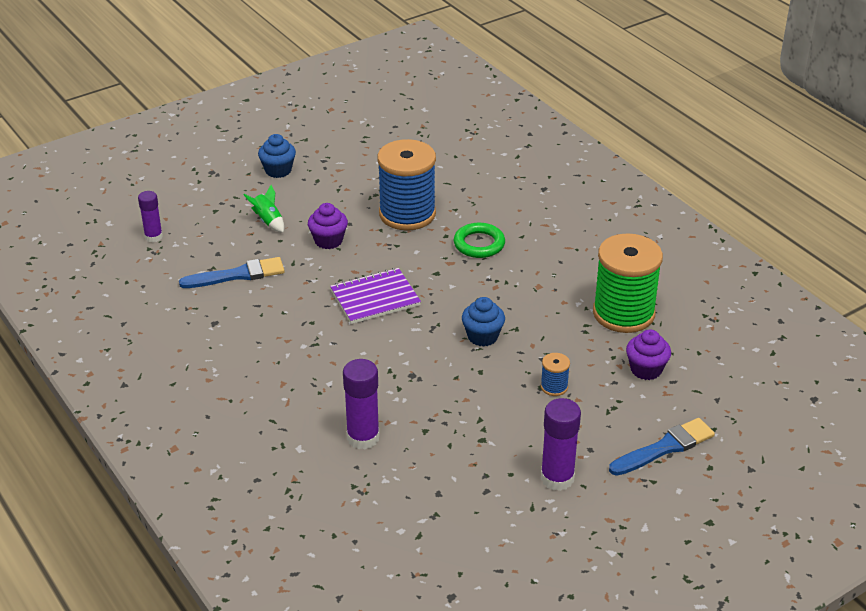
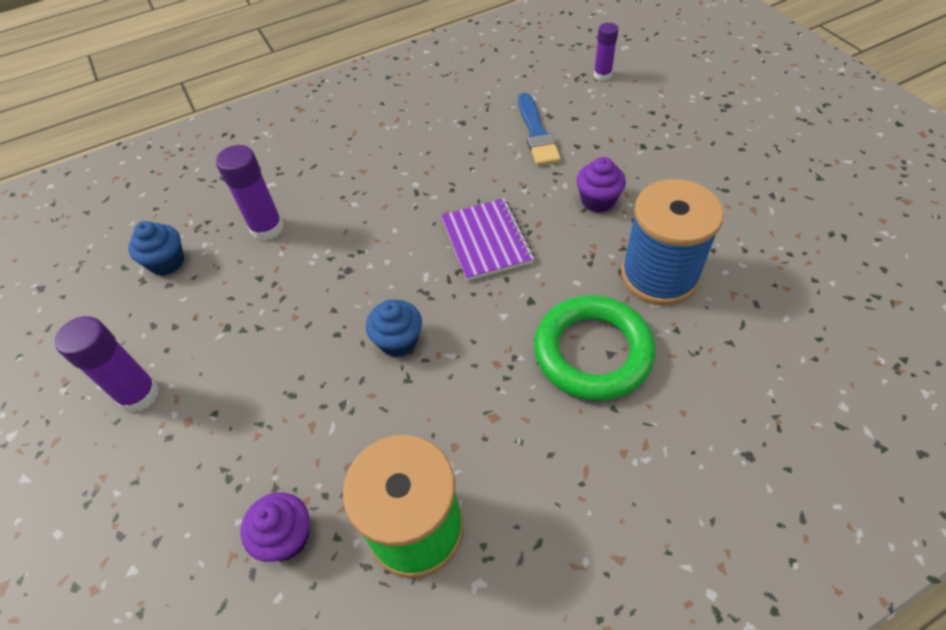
camera: 100 degrees right, 15 degrees up
green rocket [244,185,284,233] -> none
blue cupcake [258,134,296,178] -> blue cupcake moved to [128,221,184,276]
green ring [454,223,505,258] -> green ring [534,295,656,401], size x1.63
blue spool [541,353,570,396] -> none
blue brush [609,418,715,476] -> none

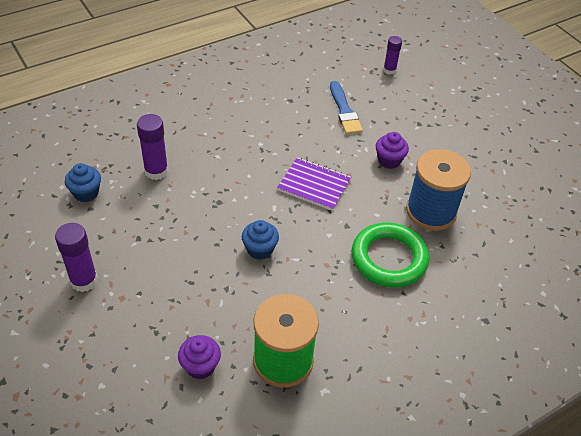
camera: 10 degrees left, 5 degrees down
purple notebook [441,198,534,281] -> purple notebook turned 45 degrees counterclockwise [277,157,351,211]

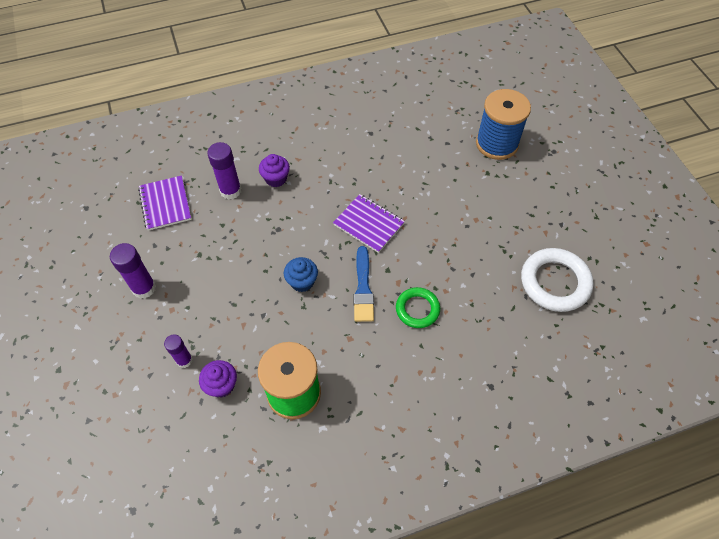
camera: 15 degrees right, 10 degrees up
blue cupcake [65,163,101,202] -> purple notebook [138,175,192,231]
blue brush [330,81,363,134] -> blue brush moved to [353,246,374,322]
green ring [352,222,429,288] -> green ring [396,287,440,328], size x0.61
purple cupcake [376,132,409,169] -> purple cupcake moved to [259,154,290,187]
purple glue stick [383,36,402,75] -> purple glue stick moved to [164,334,193,368]
blue spool [406,149,471,231] -> blue spool moved to [476,89,531,160]
none -> white ring [521,248,594,312]

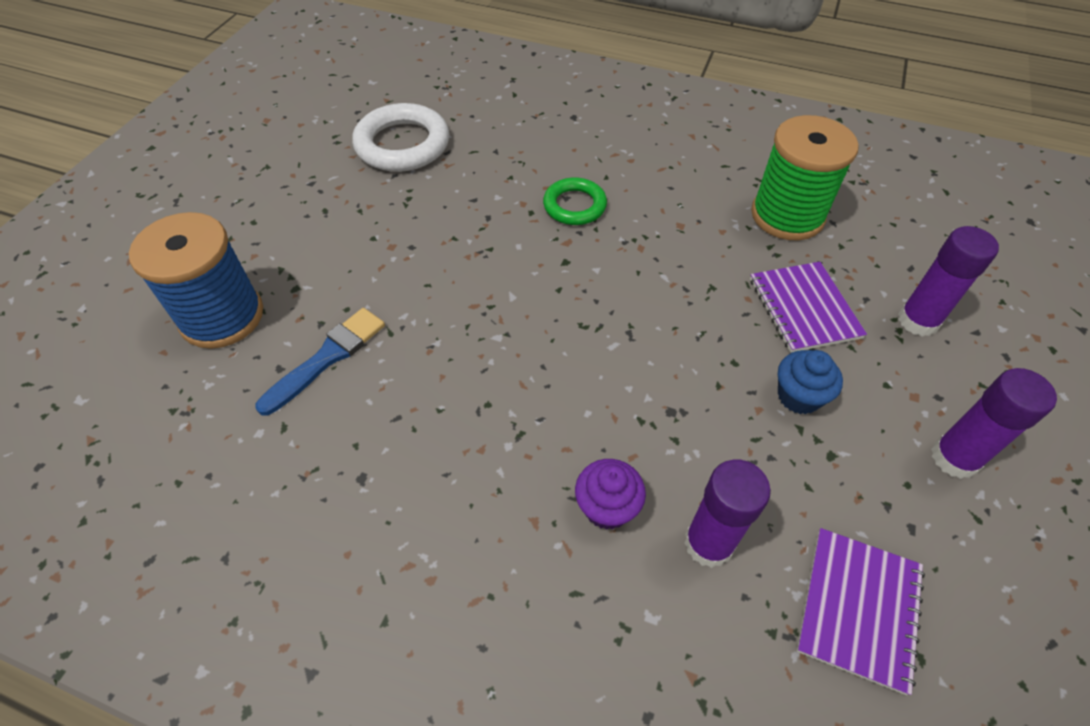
camera: 140 degrees left, 5 degrees down
purple glue stick [164,334,193,368] -> purple glue stick [898,226,999,337], size x1.55
purple cupcake [199,360,237,398] -> none
blue cupcake [284,257,318,292] -> blue cupcake moved to [778,350,843,414]
purple notebook [333,194,405,253] -> purple notebook moved to [750,262,867,353]
blue brush [353,246,374,322] -> blue brush moved to [255,308,385,415]

